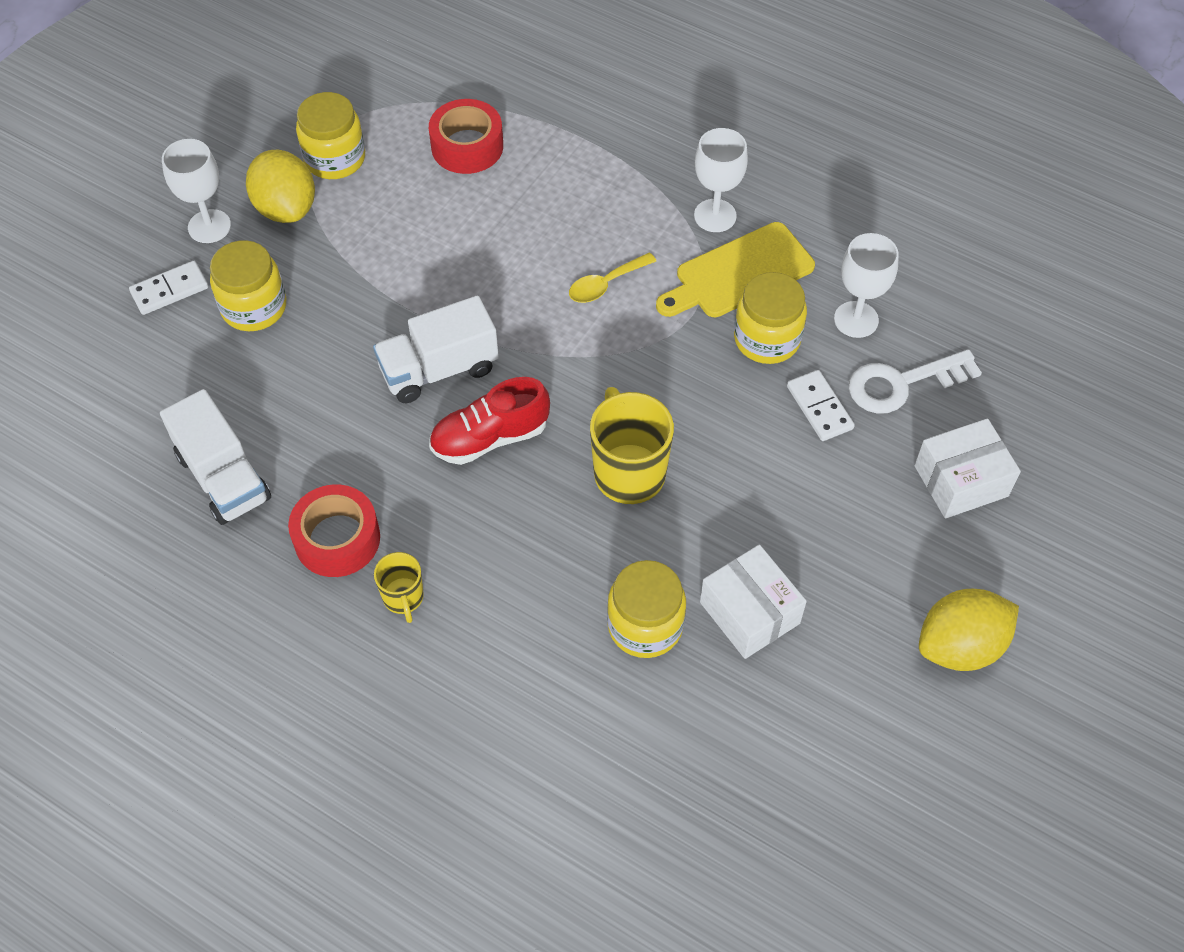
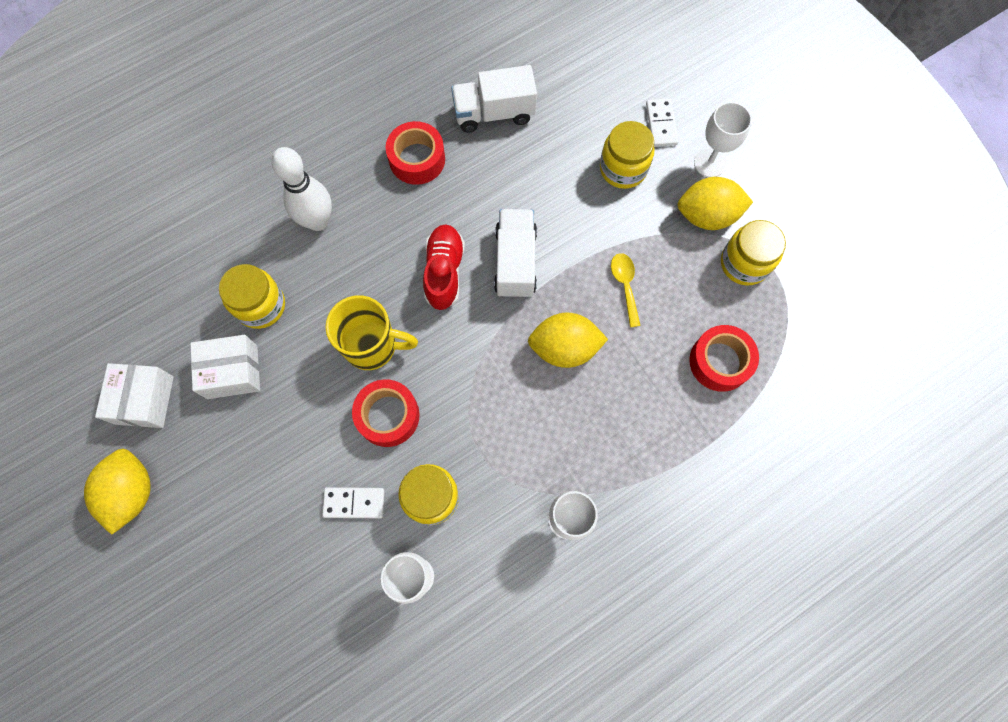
camera: 115 degrees right, 15 degrees up
yellow mug [374,552,424,623] -> none
yellow spoon [569,252,656,303] -> yellow spoon moved to [611,253,641,327]
yellow cutting board [656,222,815,317] -> none
white key [849,349,982,414] -> none
white box [914,418,1021,519] -> white box moved to [95,363,174,428]
none -> white bowling pin [272,147,332,231]
none -> red tape [352,379,419,447]
none -> yellow lemon [528,312,608,368]

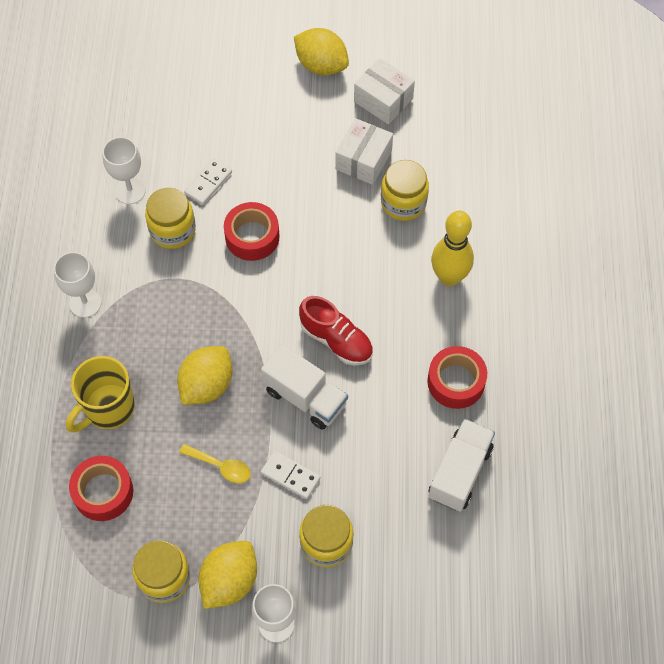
camera: 125 degrees right, 10 degrees down
white bowling pin [272,147,332,231] -> yellow bowling pin [431,211,474,286]
yellow mug [325,295,418,370] -> yellow mug moved to [66,356,135,433]
white domino [646,98,678,147] -> white domino moved to [261,451,320,499]

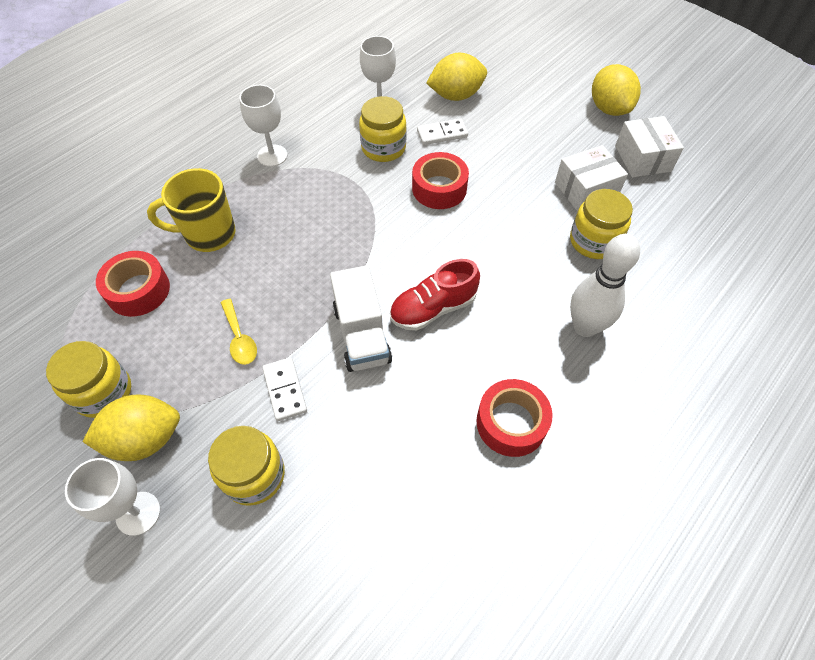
camera: 40 degrees right, 5 degrees down
yellow lemon [177,346,232,405] -> yellow lemon moved to [426,53,487,101]
red shoe [299,296,373,366] -> red shoe turned 75 degrees clockwise [390,259,480,331]
white truck [428,419,495,512] -> none
yellow bowling pin [431,211,474,286] -> white bowling pin [570,234,640,337]

